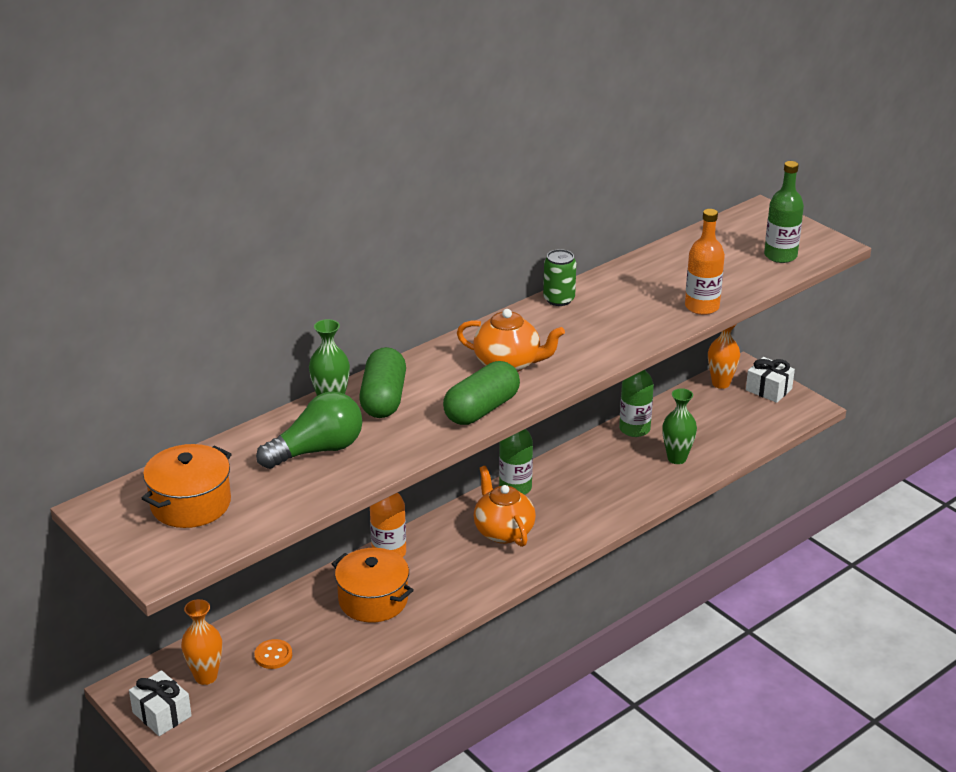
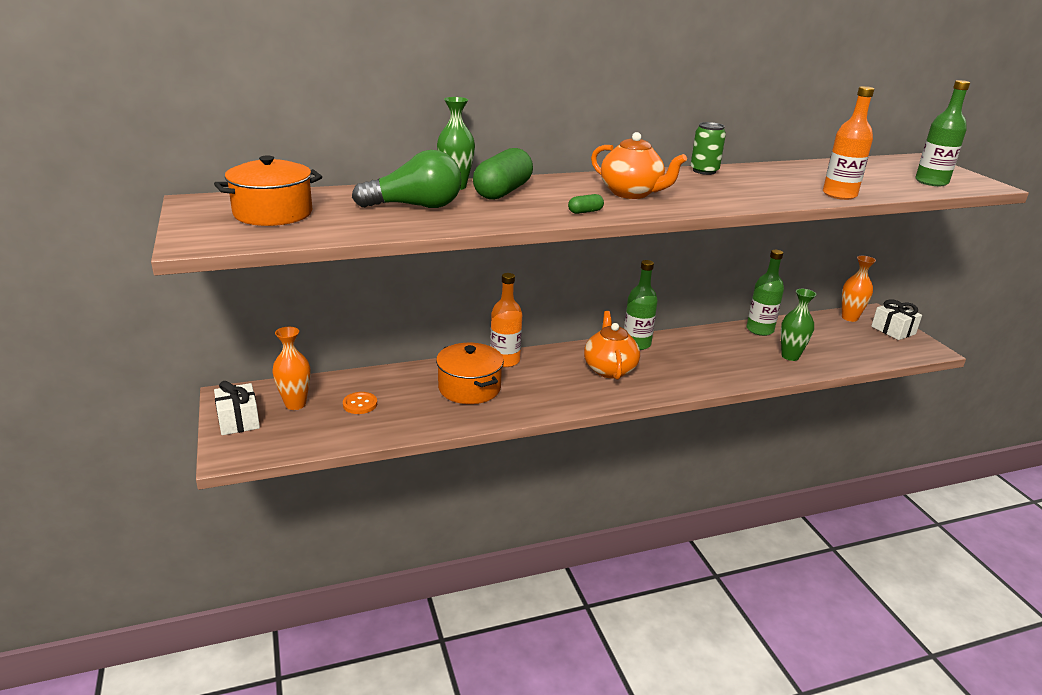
camera: 20 degrees right, 5 degrees down
green capsule [443,361,520,425] -> green capsule [568,194,604,214], size x0.42

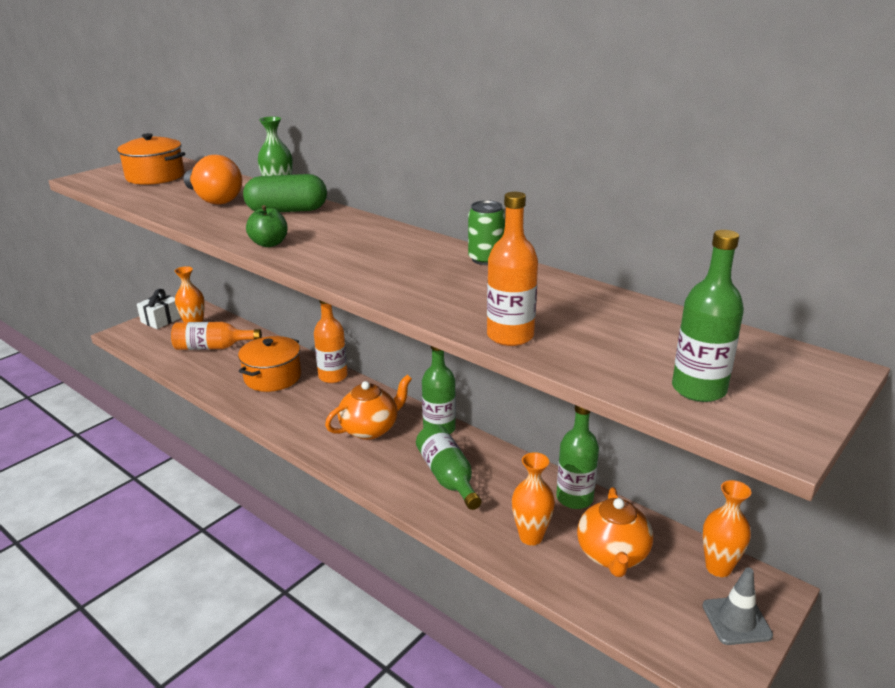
camera: 60 degrees right, 0 degrees up
orange button [343,392,377,414] -> orange bottle [171,322,262,350]
green light bulb [352,150,462,208] -> orange light bulb [184,155,242,205]
green capsule [568,194,604,214] -> green apple [246,205,288,247]
orange teapot [591,132,687,199] -> orange teapot moved to [577,487,653,577]
green vase [781,289,816,361] -> orange vase [512,452,555,545]
white gift [871,299,922,340] -> grey traffic cone [702,568,773,645]
none -> green bottle [416,424,482,510]

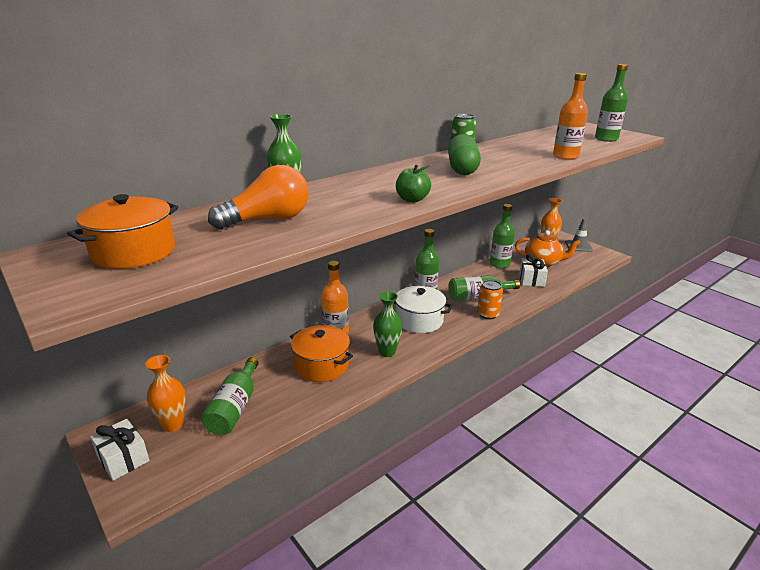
camera: 80 degrees left, 0 degrees up
orange bottle [171,322,262,350] -> green bottle [201,357,259,435]
green capsule [243,174,327,212] -> green capsule moved to [448,134,481,175]
orange teapot [325,375,412,440] -> white pot [394,286,453,333]
orange vase [512,452,555,545] -> white gift [519,254,548,287]
none -> green vase [373,291,403,357]
none -> orange can [477,280,503,319]

